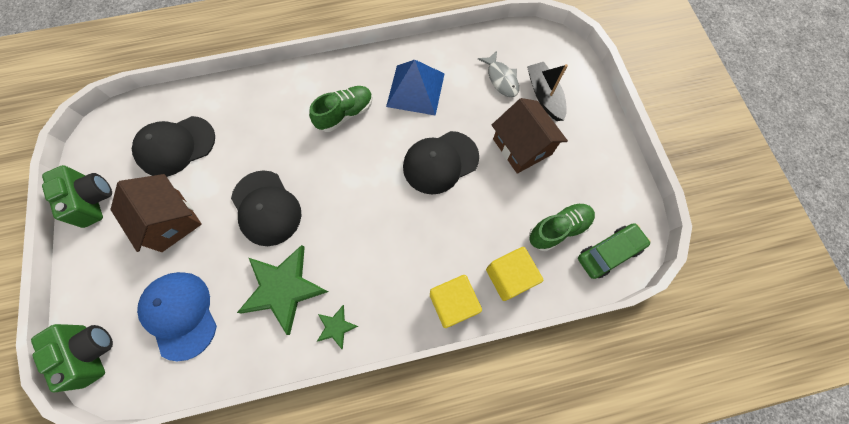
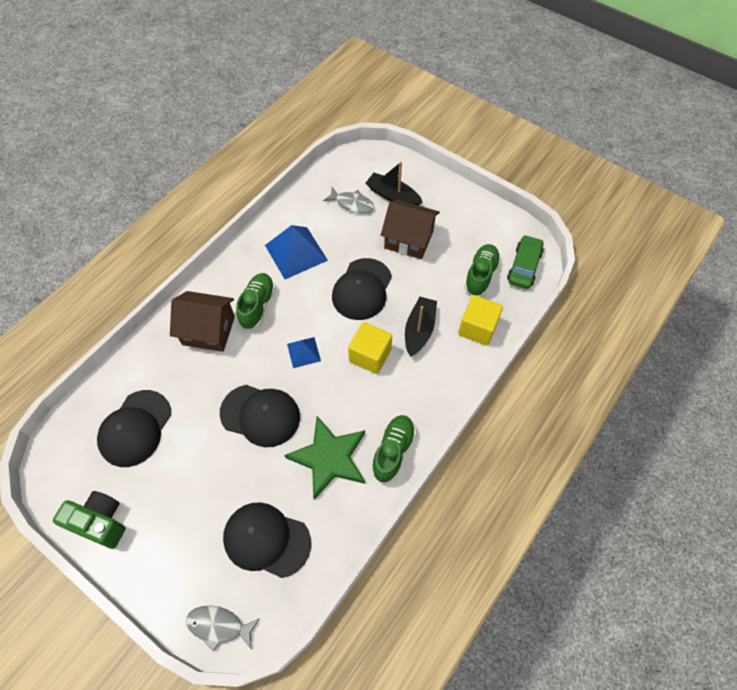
camera: 40 degrees left, 10 degrees down
green camera [31,324,113,392] -> grey fish [186,606,259,652]
brown house [111,174,202,252] -> brown house moved to [170,291,235,352]
blue cap [137,272,217,361] -> black cap [223,502,311,578]
green star [317,305,358,349] -> green shoe [371,415,416,483]
yellow cube [430,275,482,328] -> yellow cube moved to [348,322,392,374]
none -> blue pyramid [287,337,321,368]
none -> black boat [405,297,437,357]

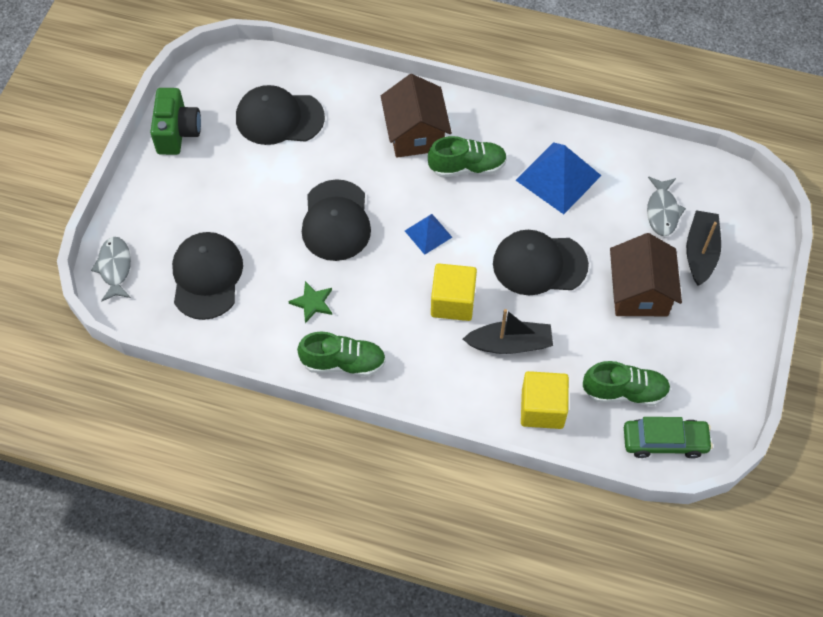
camera: 70 degrees right, 0 degrees up
green star [284,416,365,500] -> green star [288,281,332,323], size x0.47

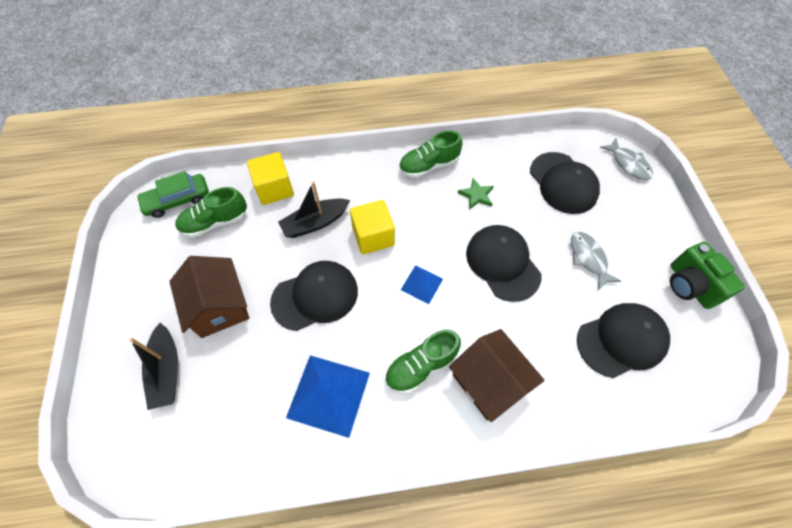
camera: 155 degrees right, 0 degrees up
grey fish [647,177,686,236] -> grey fish moved to [571,232,621,290]

